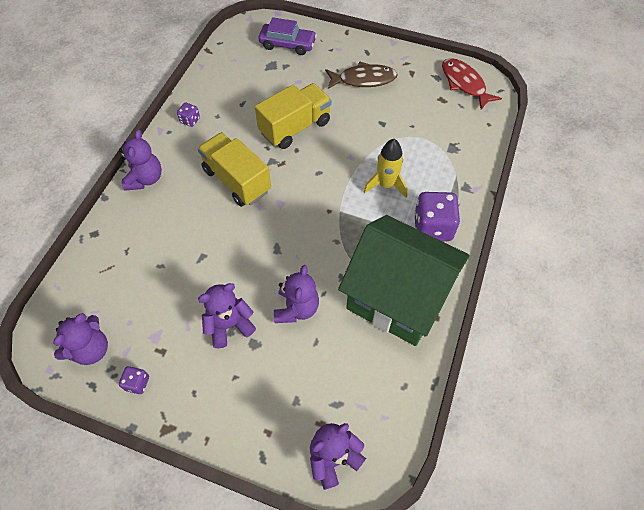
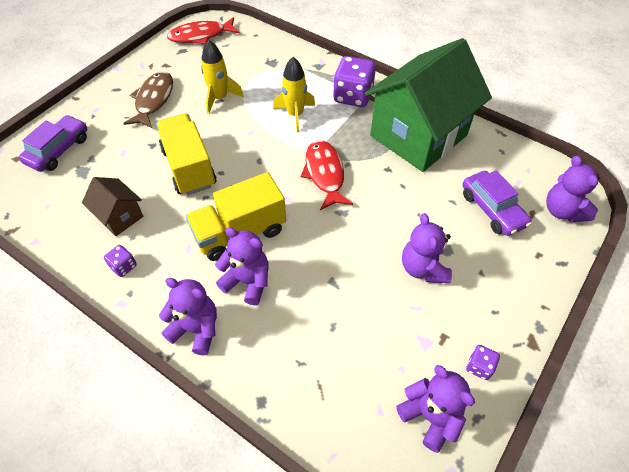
camera: 75 degrees left, 5 degrees down
purple teddy bear [274,265,319,323] -> purple teddy bear moved to [215,227,269,305]
none -> brown house [82,177,144,236]
none -> yellow rocket [201,40,244,114]
none -> red fish [301,140,353,210]
none -> purple car [463,170,532,236]

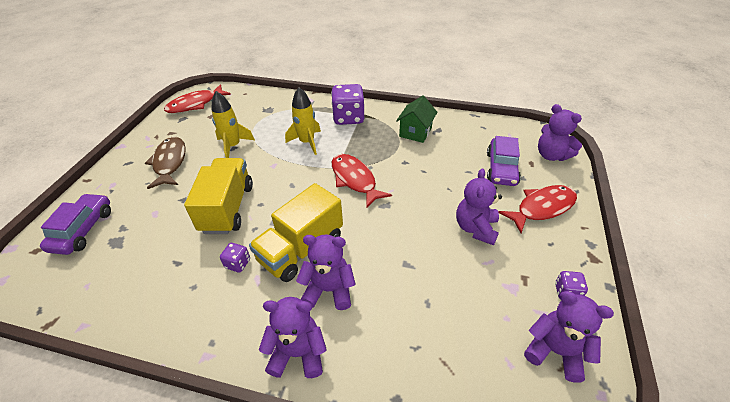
camera: 20 degrees left, 10 degrees down
brown house [82,177,144,236] -> none
purple dice [104,245,137,277] -> purple dice moved to [220,243,250,273]
yellow truck [156,113,216,195] -> yellow truck turned 45 degrees clockwise [184,158,253,234]
green house [364,38,492,172] -> green house [396,95,437,143], size x0.44
purple teddy bear [402,213,452,283] -> purple teddy bear turned 45 degrees clockwise [456,168,502,245]
purple car [463,170,532,236] -> purple car turned 60 degrees clockwise [487,136,521,186]
none -> red fish [498,185,577,233]

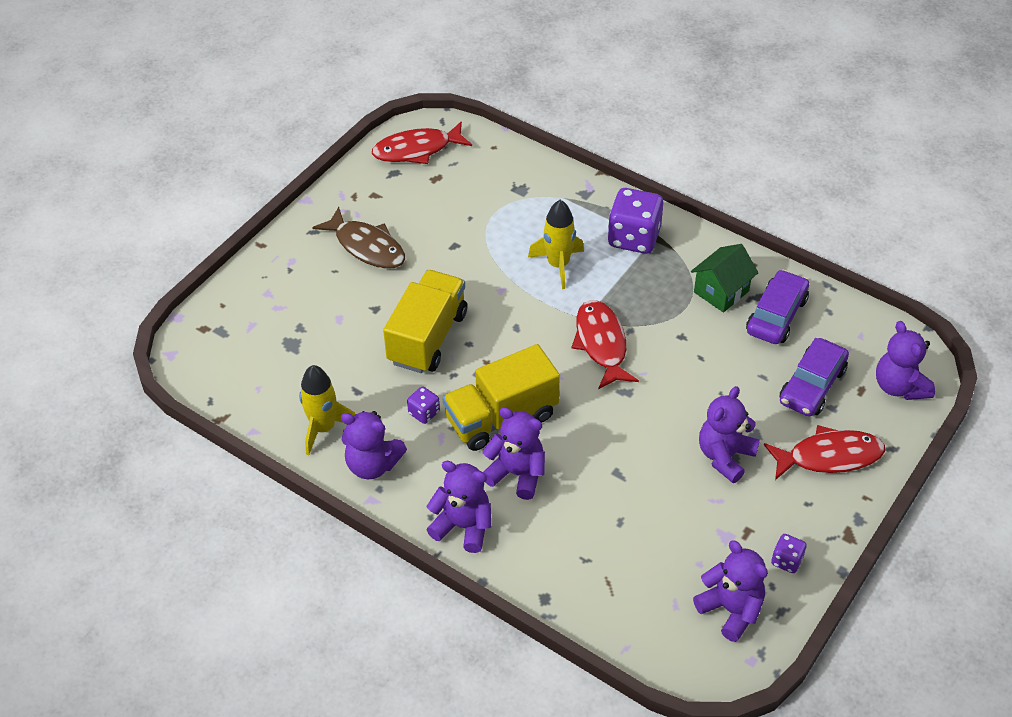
camera: 20 degrees right, 5 degrees up
purple car [40,193,111,255] -> purple car moved to [746,269,809,344]
brown fish [145,137,186,189] -> brown fish turned 120 degrees clockwise [312,207,405,269]
yellow rocket [211,91,255,158] -> yellow rocket moved to [299,365,355,455]
none -> purple teddy bear [341,411,407,479]

